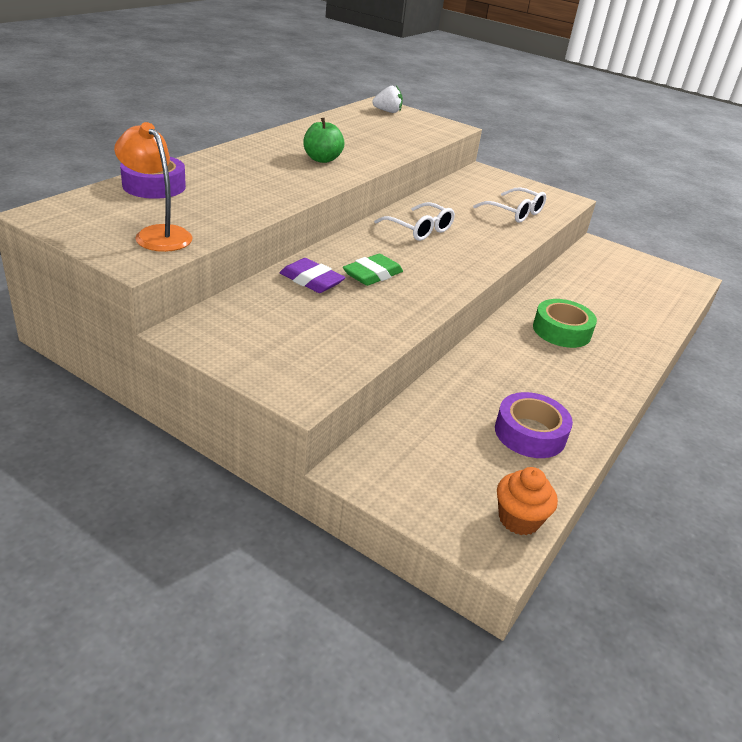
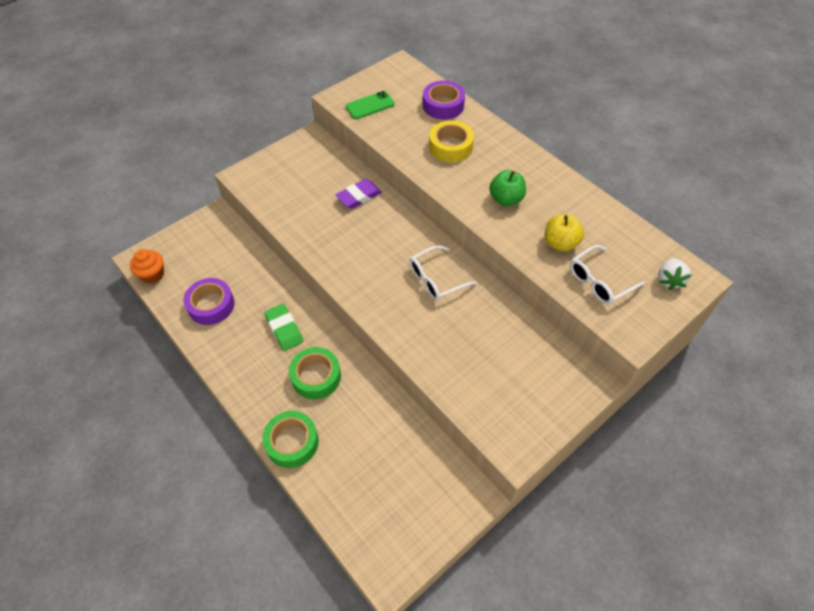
camera: 110 degrees right, 20 degrees up
orange lamp [114,122,193,252] -> green phone [346,91,395,119]
green eraser [343,254,403,286] -> green eraser moved to [264,304,303,351]
white glasses [473,187,546,223] -> white glasses moved to [570,245,645,304]
none -> green tape [262,411,319,468]
none -> yellow tape [429,120,474,162]
none -> yellow apple [545,214,584,252]

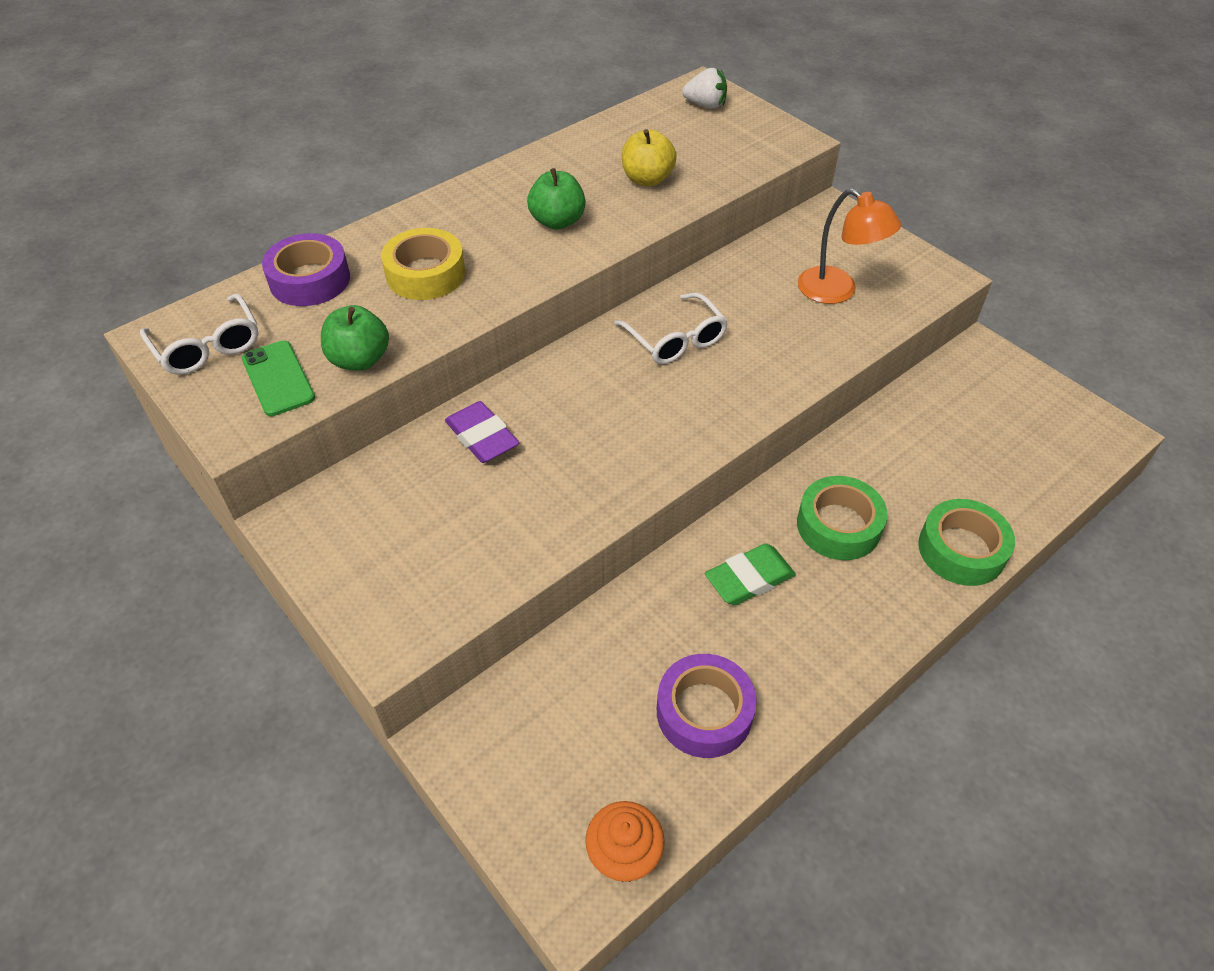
camera: 90 degrees left, 5 degrees down
white glasses [570,245,645,304] -> white glasses moved to [140,293,258,375]
none -> green apple [321,305,389,371]
none -> orange lamp [798,188,901,304]

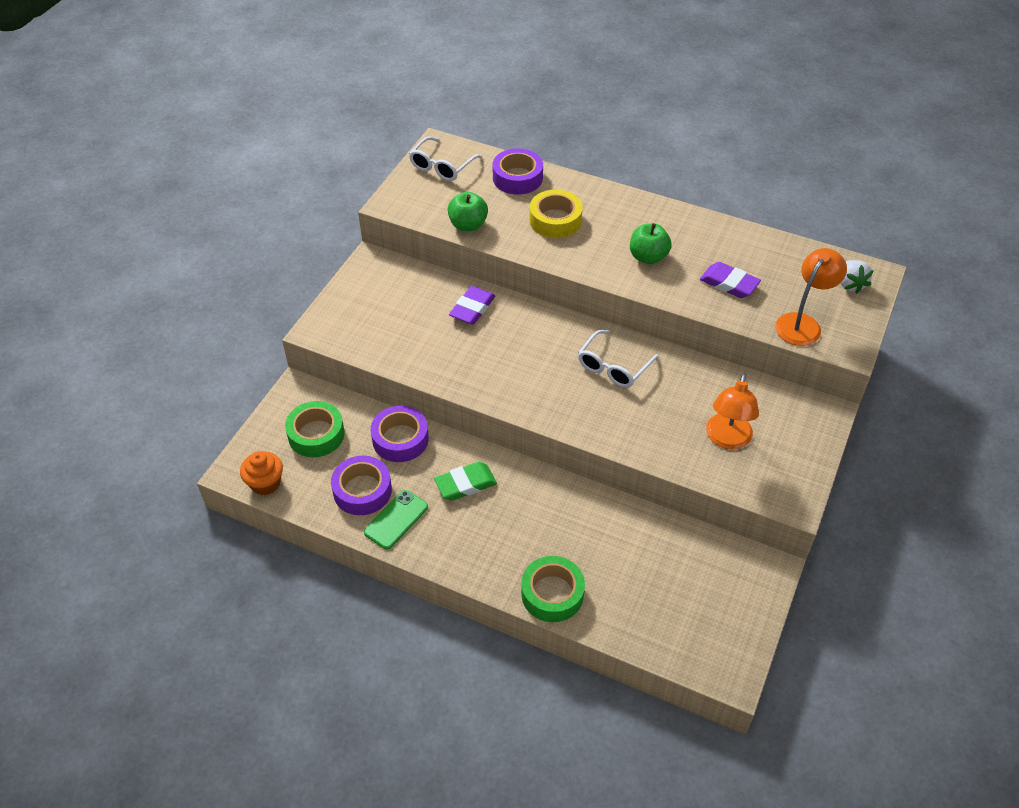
camera: 65 degrees right, 0 degrees up
green phone [242,340,315,416] -> green phone moved to [364,490,428,549]
yellow apple [622,129,677,186] -> purple eraser [700,262,761,298]
green eraser [705,544,796,605] -> green eraser turned 60 degrees counterclockwise [434,462,497,501]
green tape [797,476,888,560] -> green tape moved to [285,401,344,457]
none -> purple tape [371,406,429,462]
none -> orange lamp [775,248,847,346]

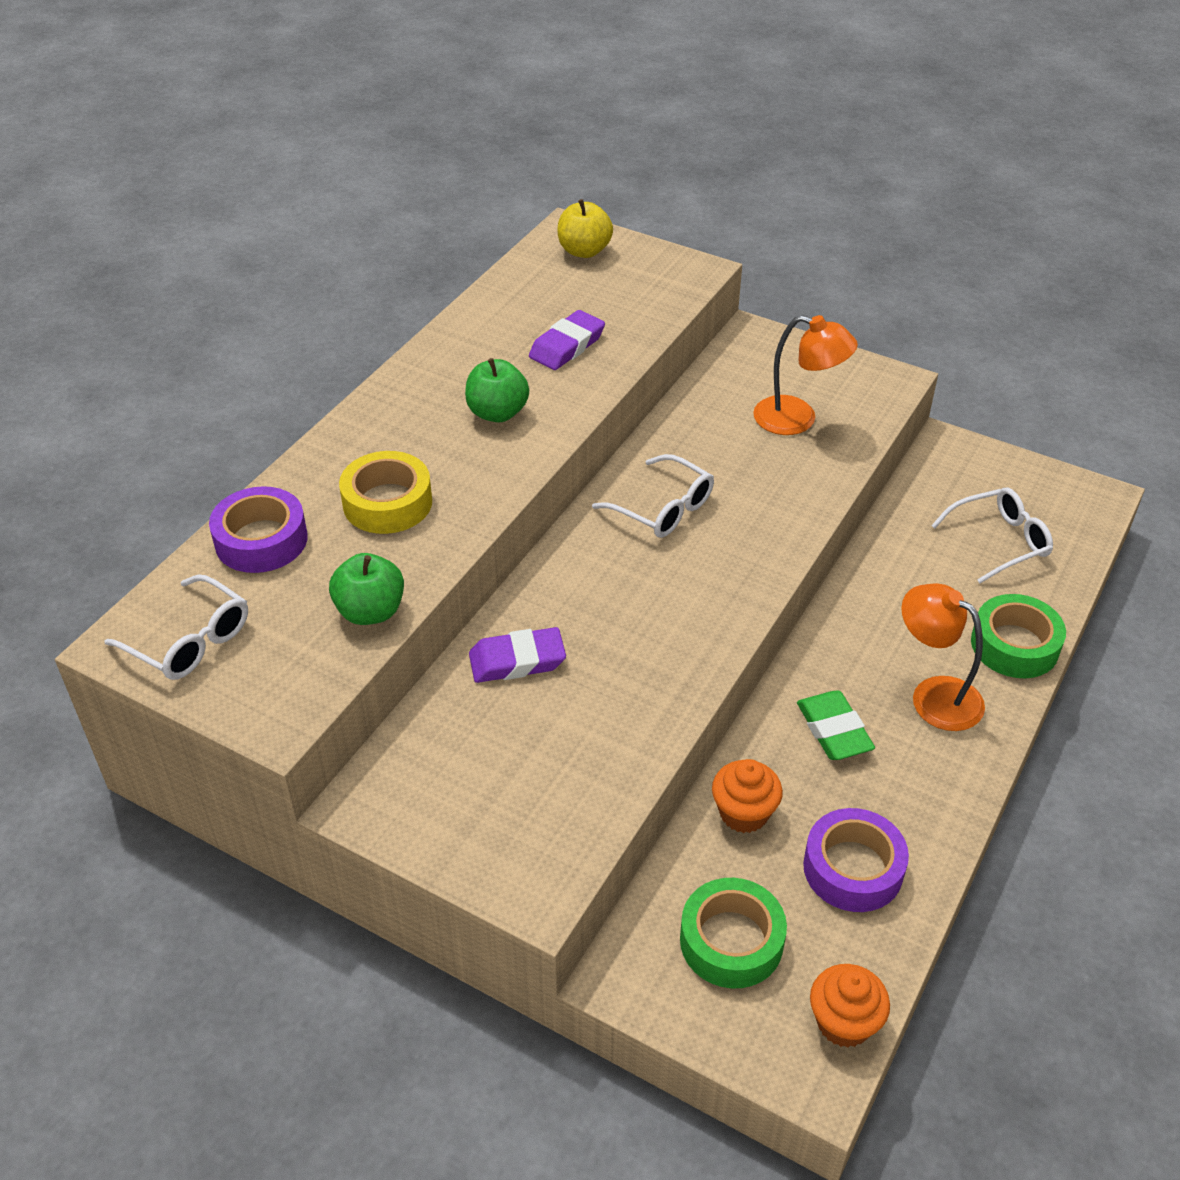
camera: 85 degrees left, 5 degrees down
green phone [364,490,428,549] -> none
purple tape [371,406,429,462] -> orange cupcake [712,759,783,833]
purple eraser [449,286,495,325] -> purple eraser turned 45 degrees counterclockwise [469,627,566,683]
orange lamp [775,248,847,346] -> orange lamp moved to [901,583,985,731]
white strawberry [841,260,874,294] -> yellow apple [558,199,613,258]
none -> white glasses [931,488,1053,583]

